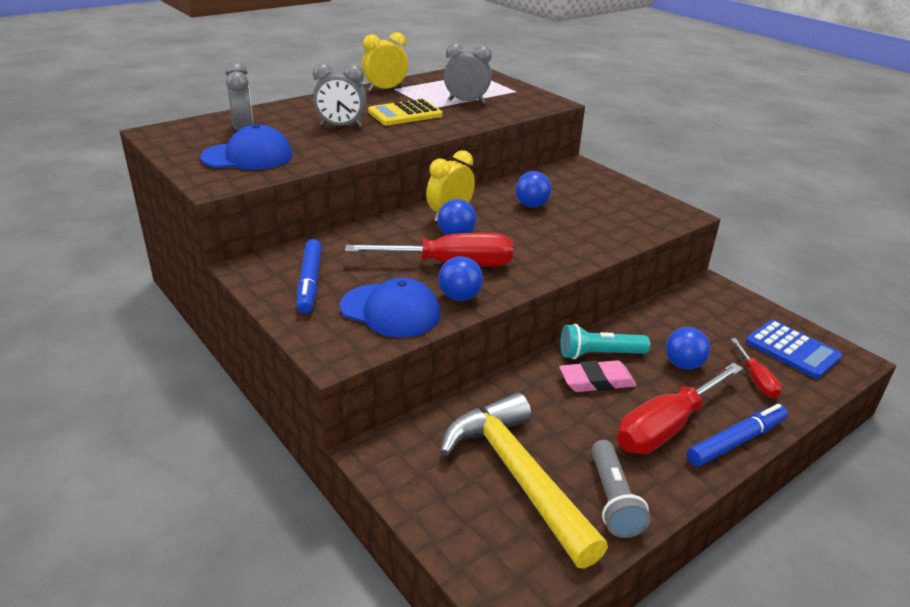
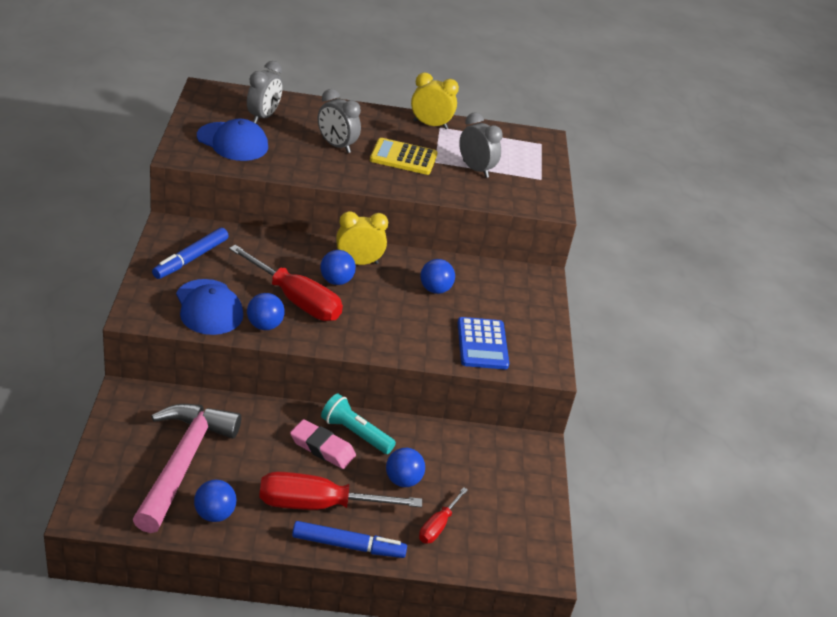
camera: 35 degrees right, 5 degrees up
yellow hammer [440,392,608,569] -> pink hammer [133,404,241,533]
grey flashlight [592,440,650,538] -> blue ball [194,480,236,522]
blue calculator [746,320,842,379] -> blue calculator moved to [457,317,509,369]

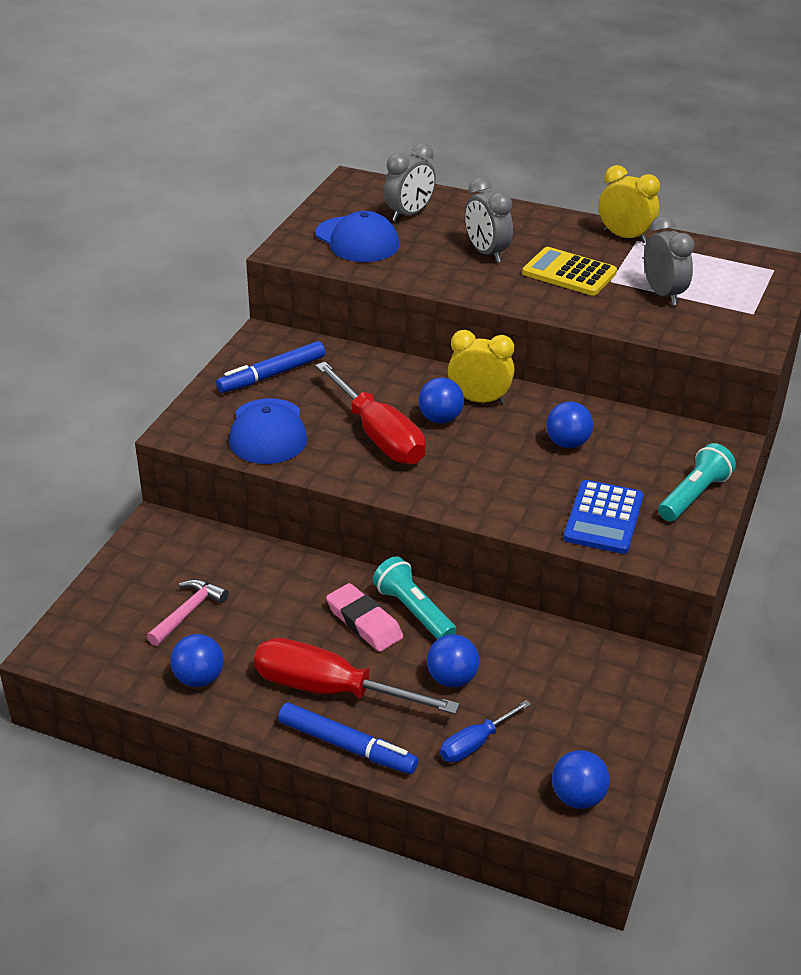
camera: 25 degrees right, 0 degrees up
pink hammer [133,404,241,533] -> pink hammer [147,579,229,646], size x0.47
blue ball [247,293,285,330] -> blue ball moved to [552,750,610,809]
red screwdriver [419,487,468,543] -> blue screwdriver [440,700,531,763]
none -> turquoise flashlight [658,443,736,521]

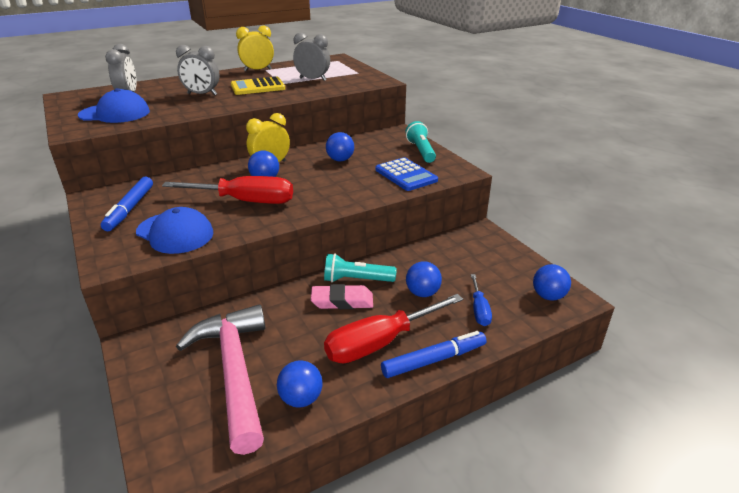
camera: 50 degrees left, 5 degrees down
pink hammer [147,579,229,646] -> pink hammer [176,305,265,455], size x2.14

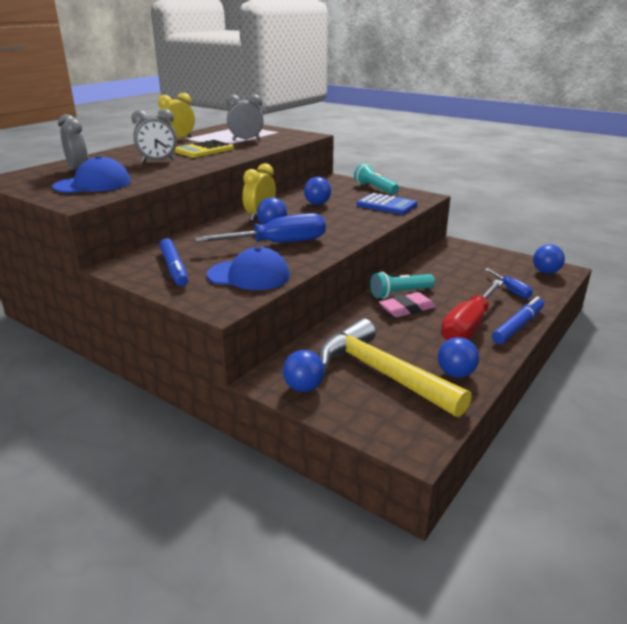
camera: 25 degrees left, 5 degrees down
red screwdriver [162,176,293,204] -> blue screwdriver [195,213,326,243]
pink hammer [176,305,265,455] -> yellow hammer [318,318,472,417]
blue ball [406,261,442,297] -> blue ball moved to [283,350,325,392]

